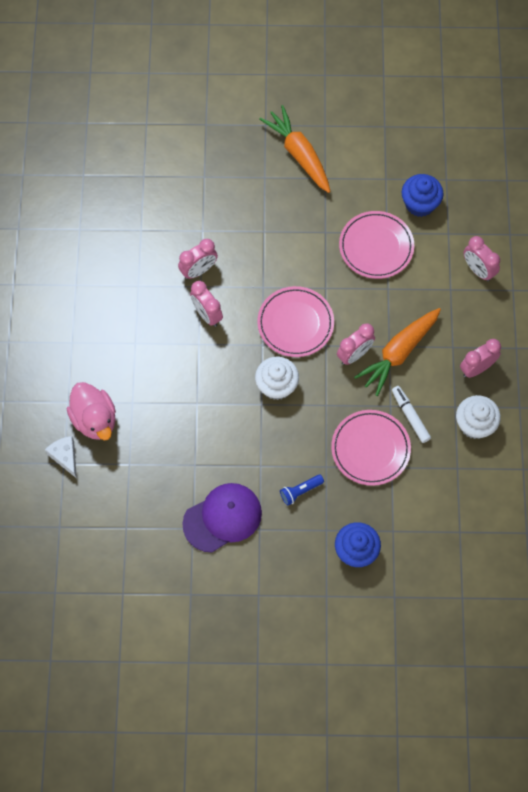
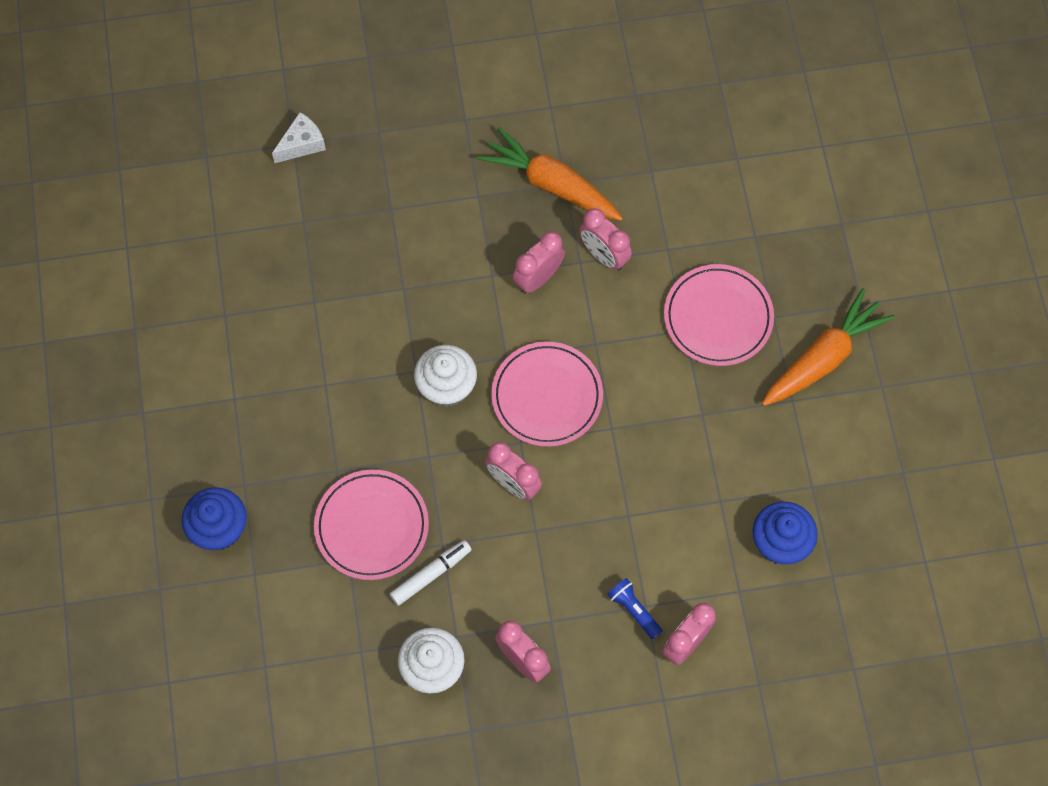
camera: 80 degrees right, 0 degrees up
pink duck [67,382,116,440] -> none
purple cap [182,483,262,552] -> none
blue flashlight [280,474,324,505] -> blue flashlight moved to [607,578,662,639]
pink plate [339,211,414,279] -> pink plate moved to [664,264,774,366]
orange carrot [354,308,441,396] -> orange carrot moved to [477,127,623,221]

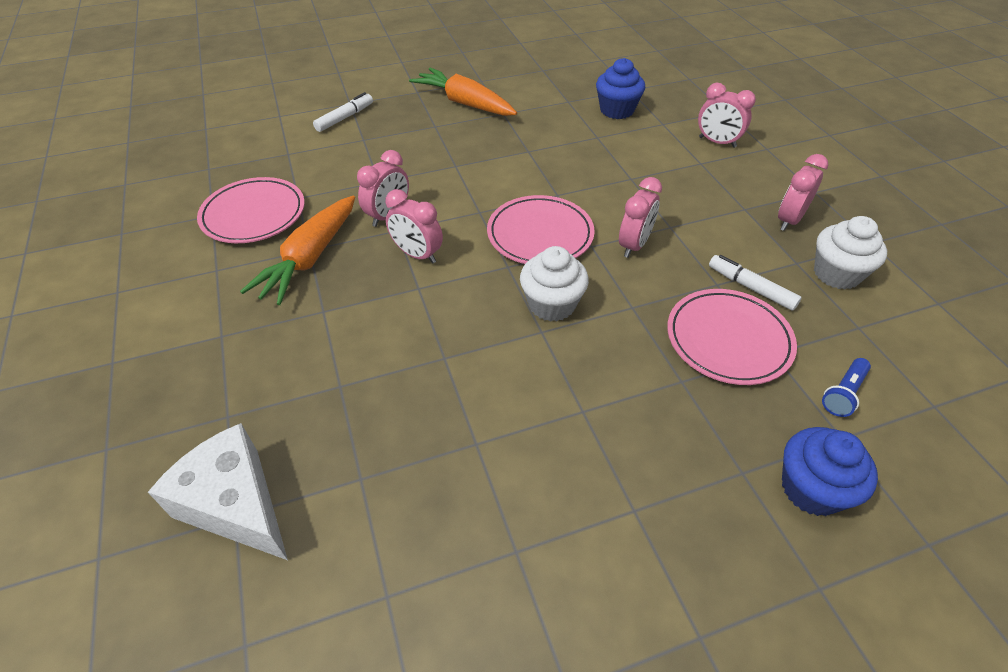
camera: 100 degrees left, 20 degrees down
white cheese [272,112,326,163] -> white cheese [148,423,288,560], size x1.74
blue flashlight [607,578,662,639] -> blue flashlight moved to [822,358,871,417]
pink plate [664,264,774,366] -> pink plate moved to [197,177,305,243]
none -> white marker [313,92,373,132]

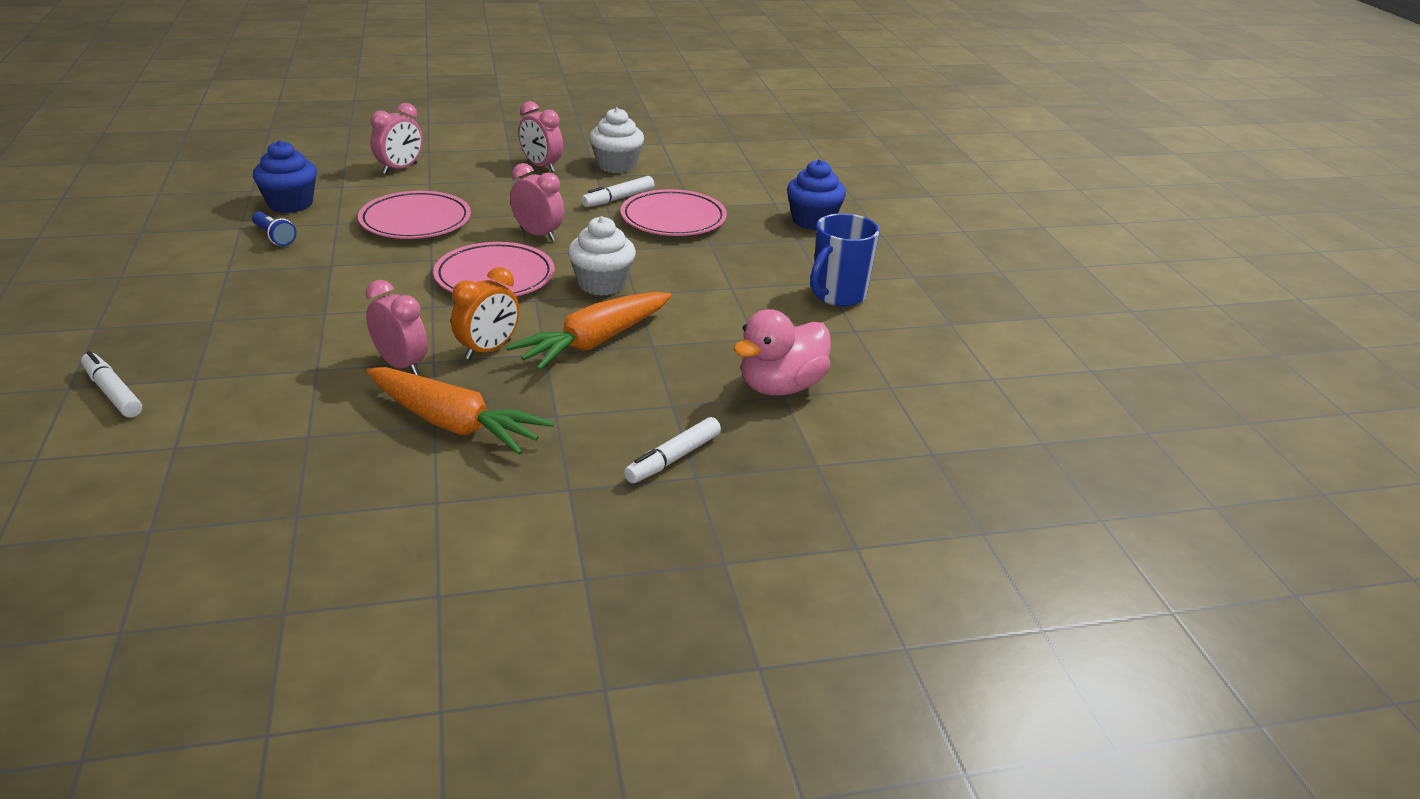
camera: 85 degrees left, 15 degrees down
white cheese [148,423,288,560] -> none
pink plate [197,177,305,243] -> pink plate moved to [358,191,471,239]
pink clock [385,189,443,264] -> orange clock [451,267,520,360]
orange carrot [409,68,517,116] -> orange carrot moved to [506,292,671,371]
blue flashlight [822,358,871,417] -> blue flashlight moved to [252,212,297,246]
none -> white marker [624,417,721,483]
none -> pink duck [733,309,831,395]
none -> blue mug [810,213,880,306]

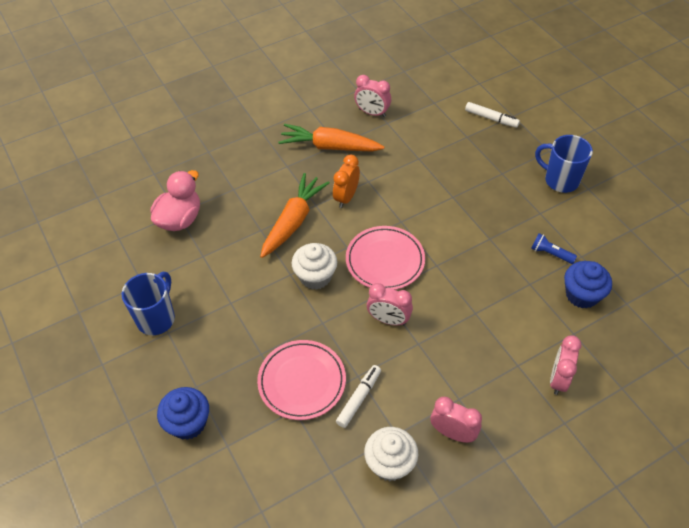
camera: 165 degrees right, 20 degrees up
pink plate [358,191,471,239] -> none
pink clock [366,280,428,375] -> pink clock moved to [354,75,391,117]
white marker [624,417,721,483] -> none
none -> blue mug [535,135,593,193]

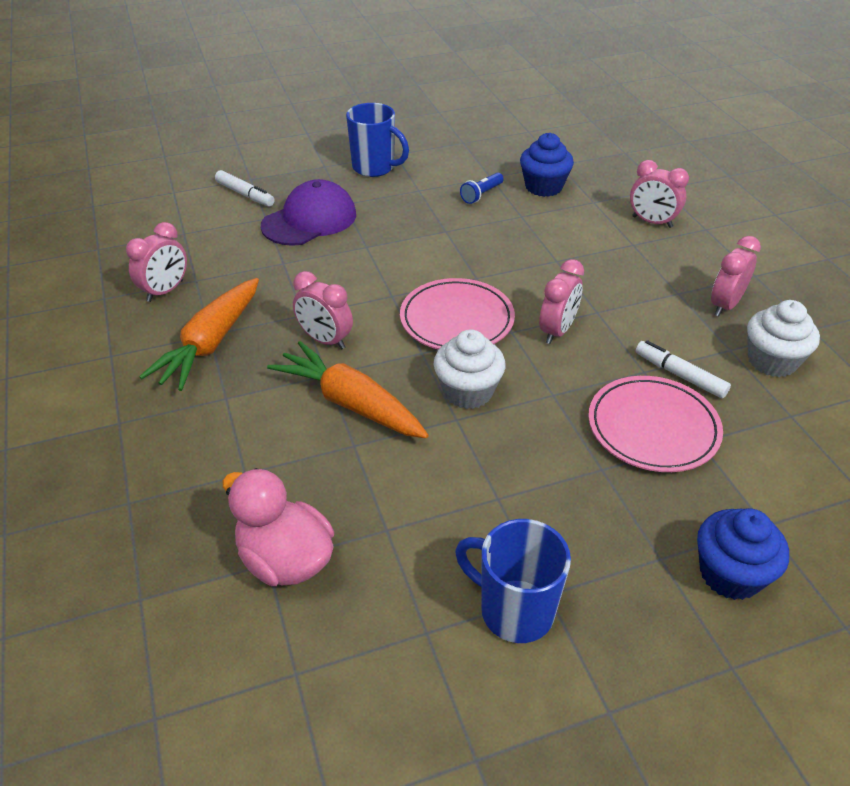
camera: 80 degrees left, 10 degrees down
orange clock [333,155,360,208] -> pink clock [293,271,353,349]
white marker [465,102,520,128] -> white marker turned 90 degrees clockwise [215,170,275,207]
blue mug [535,135,593,193] -> blue mug turned 105 degrees counterclockwise [346,103,409,177]
none -> purple cap [261,179,356,246]

